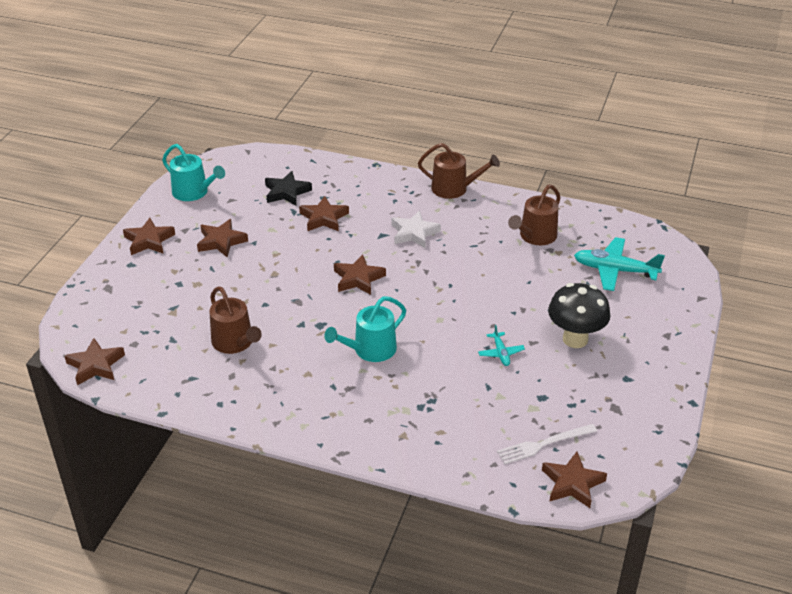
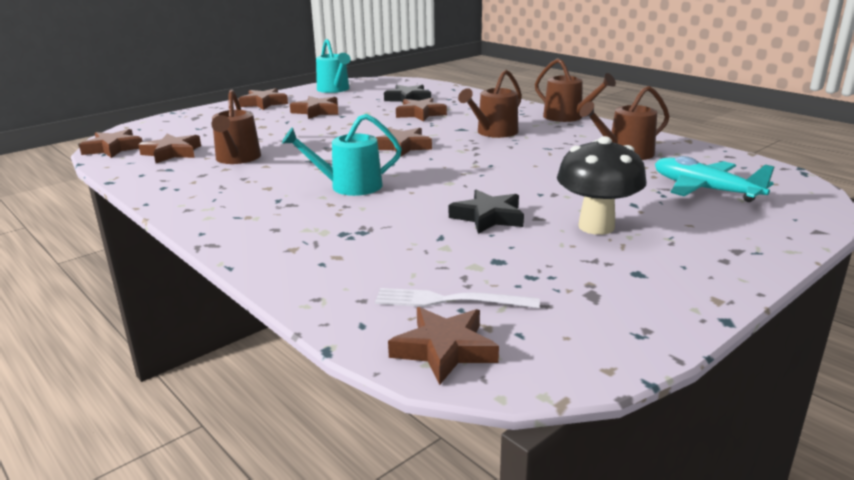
camera: 30 degrees right, 15 degrees down
white star [391,211,441,248] -> brown watering can [458,70,522,138]
turquoise plane [478,325,525,366] -> black star [449,190,524,234]
none -> brown star [138,134,201,163]

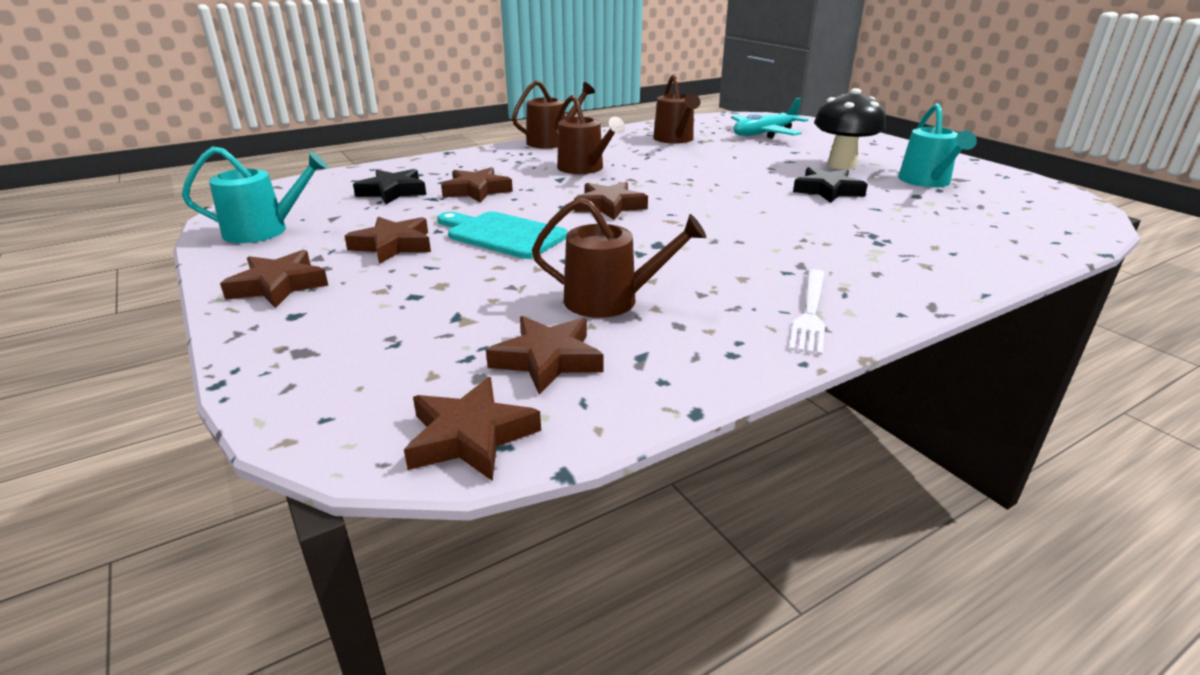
camera: 80 degrees left, 5 degrees up
turquoise watering can [282,114,402,196] -> turquoise watering can moved to [898,103,977,187]
white fork [375,288,540,308] -> white fork moved to [789,269,825,355]
brown star [388,307,499,385] -> none
none -> turquoise cutting board [437,211,568,259]

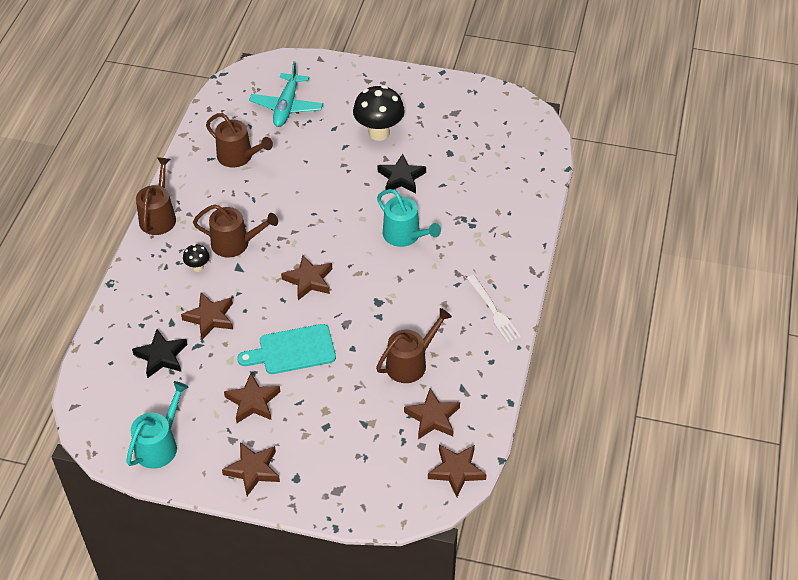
camera: 45 degrees left, 20 degrees up
turquoise watering can [898,103,977,187] -> turquoise watering can moved to [377,189,441,247]
none -> black mushroom [183,244,210,272]

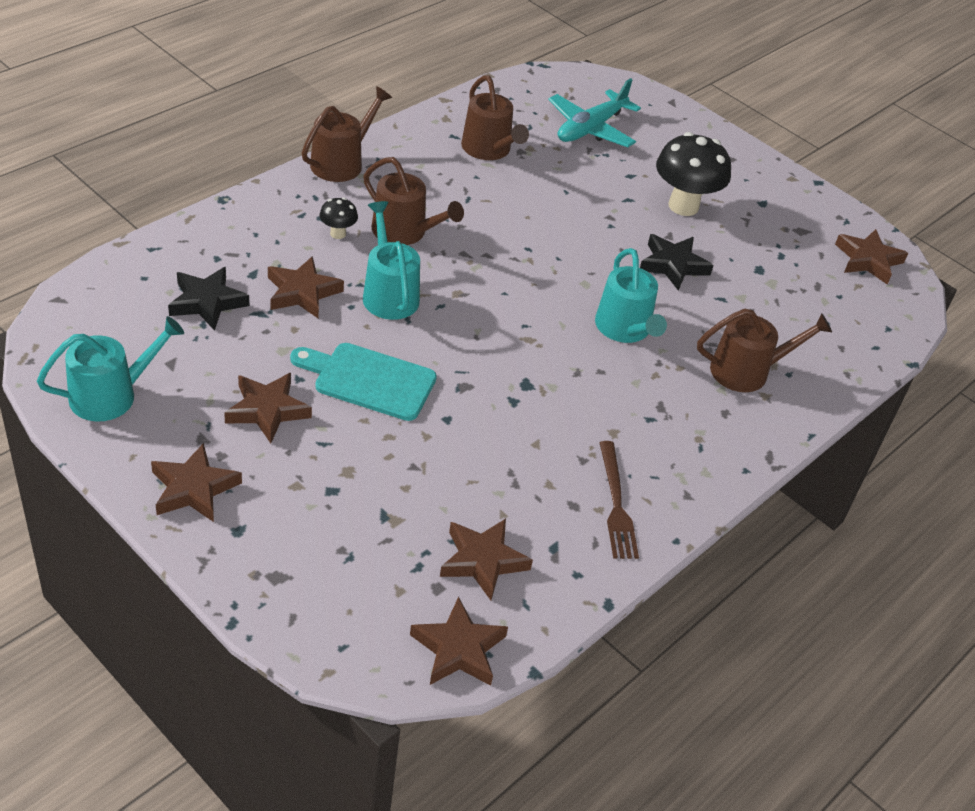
camera: 25 degrees right, 5 degrees down
brown star [281,255,332,300] -> brown star moved to [835,229,908,285]
brown watering can [376,308,452,383] -> brown watering can moved to [697,309,832,392]
white fork [467,275,521,343] -> none
none -> turquoise watering can [363,201,420,320]
none -> brown fork [599,441,639,559]

